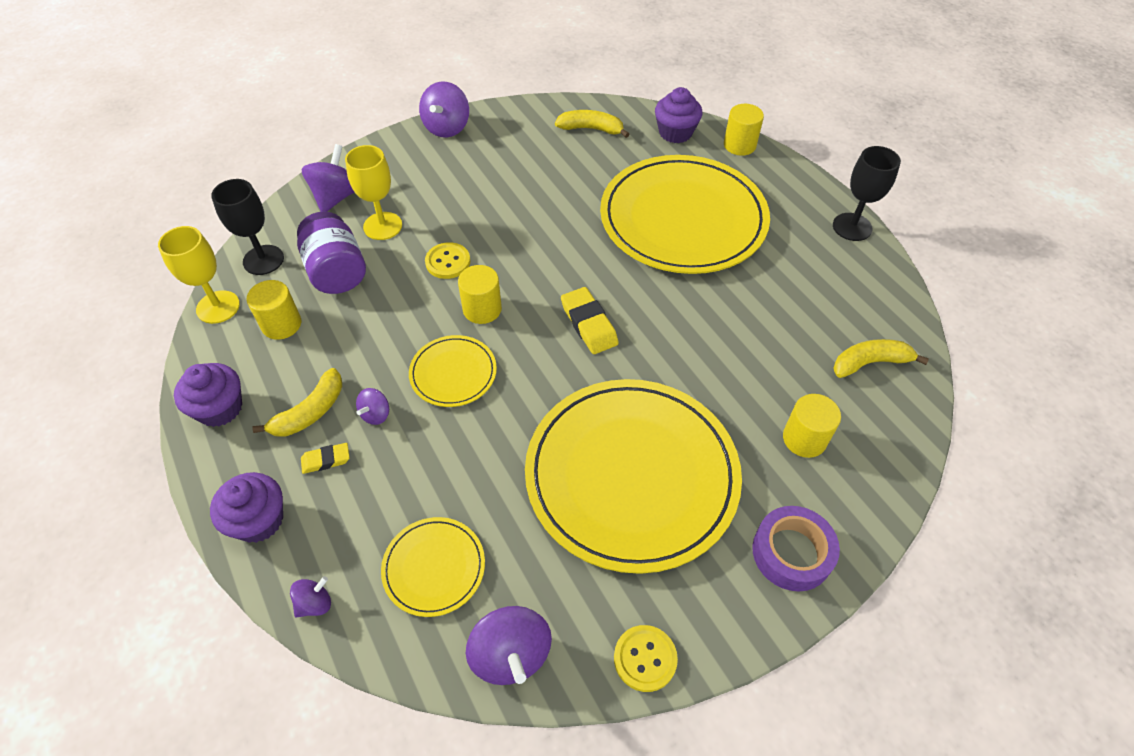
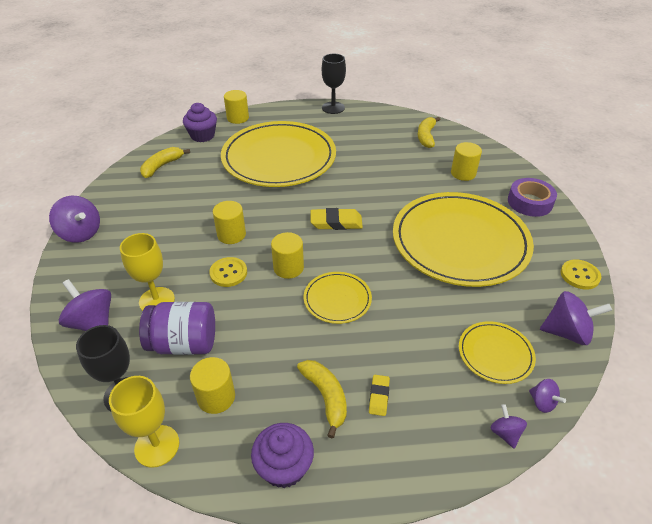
camera: 65 degrees left, 10 degrees down
purple cupcake [210,472,283,543] -> none
purple spinning top [356,388,389,425] -> purple spinning top moved to [529,379,566,413]
none -> yellow cylinder [213,201,246,244]

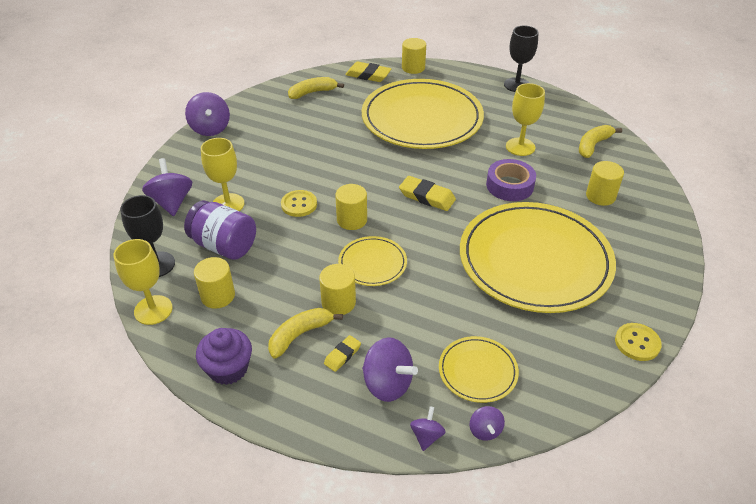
camera: 30 degrees right, 0 degrees up
purple cupcake [183,103,217,142] -> yellow eraser [345,62,392,82]
yellow cylinder [213,201,246,244] -> yellow cylinder moved to [319,264,356,315]
yellow banana [297,360,347,439] -> yellow banana turned 135 degrees counterclockwise [268,308,343,359]
purple tape [508,178,557,217] -> purple tape moved to [486,159,536,201]
purple spinning top [540,291,612,345] -> purple spinning top moved to [362,337,418,402]
none -> yellow goblet [506,83,545,156]

